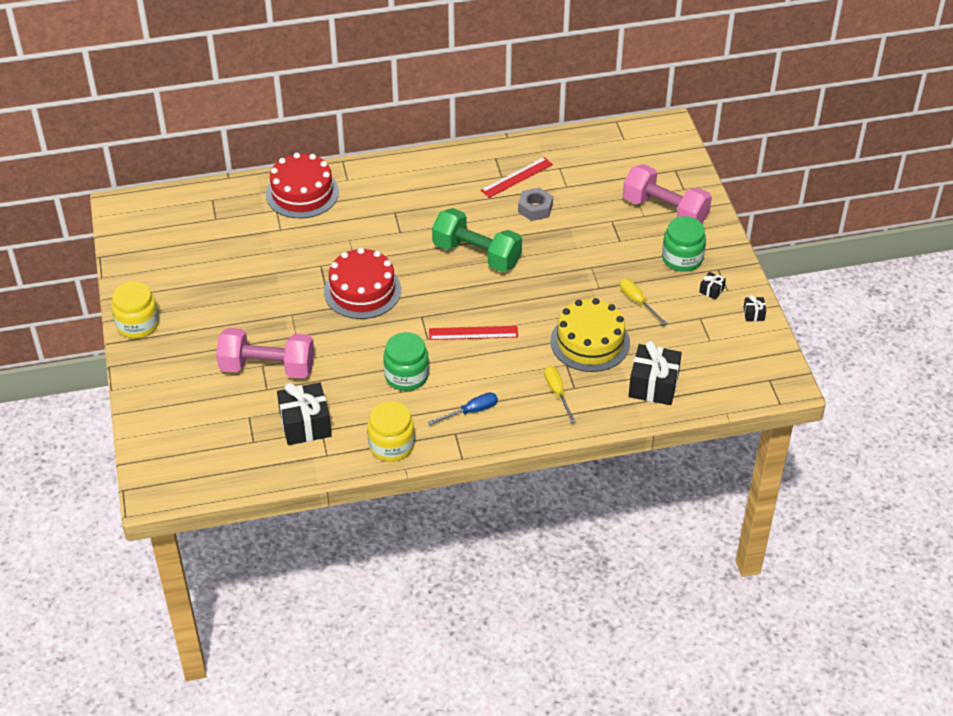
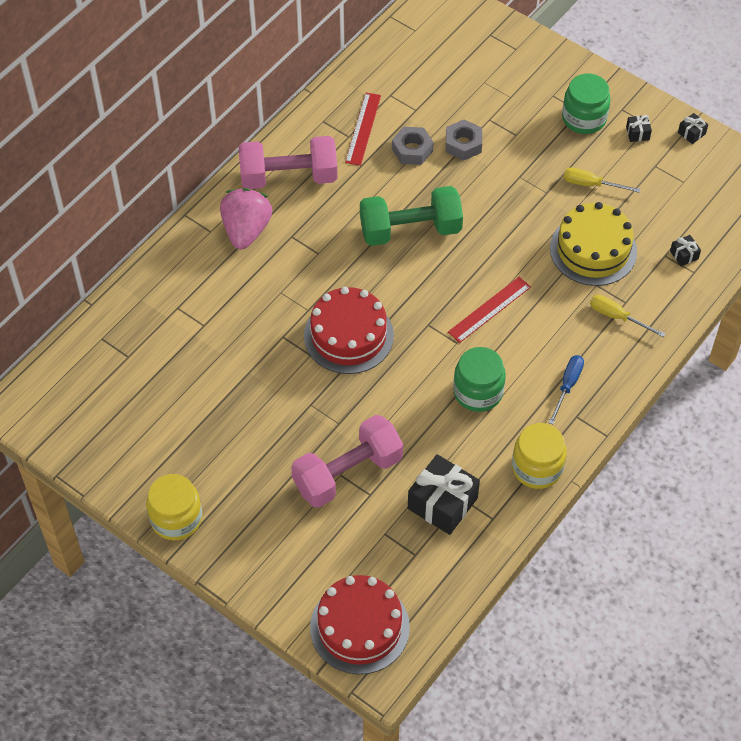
camera: 40 degrees left, 10 degrees up
red cake [266,153,339,218] -> red cake moved to [310,575,410,674]
pink dumbbell [623,164,712,223] -> pink dumbbell moved to [239,136,338,189]
black gift [628,340,682,405] -> black gift [670,235,701,266], size x0.45
none -> pink strawberry [220,188,272,249]
none -> grey nut [446,119,482,161]

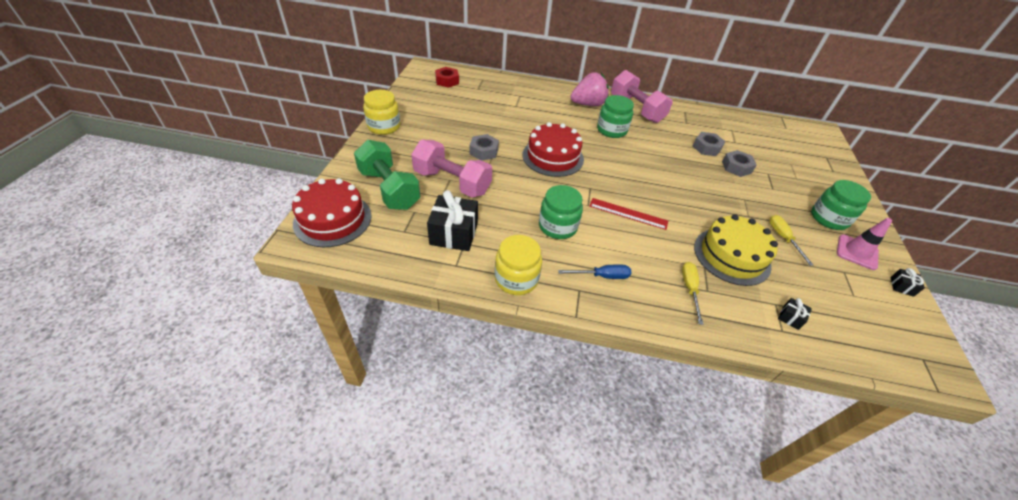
camera: 60 degrees right, 10 degrees down
red ruler [345,93,381,166] -> none
green dumbbell [360,186,463,246] -> green dumbbell moved to [354,140,420,210]
black gift [626,115,652,142] -> pink traffic cone [837,218,892,270]
none -> red nut [435,67,459,88]
none -> grey nut [470,134,499,161]
none -> green jar [597,95,634,138]

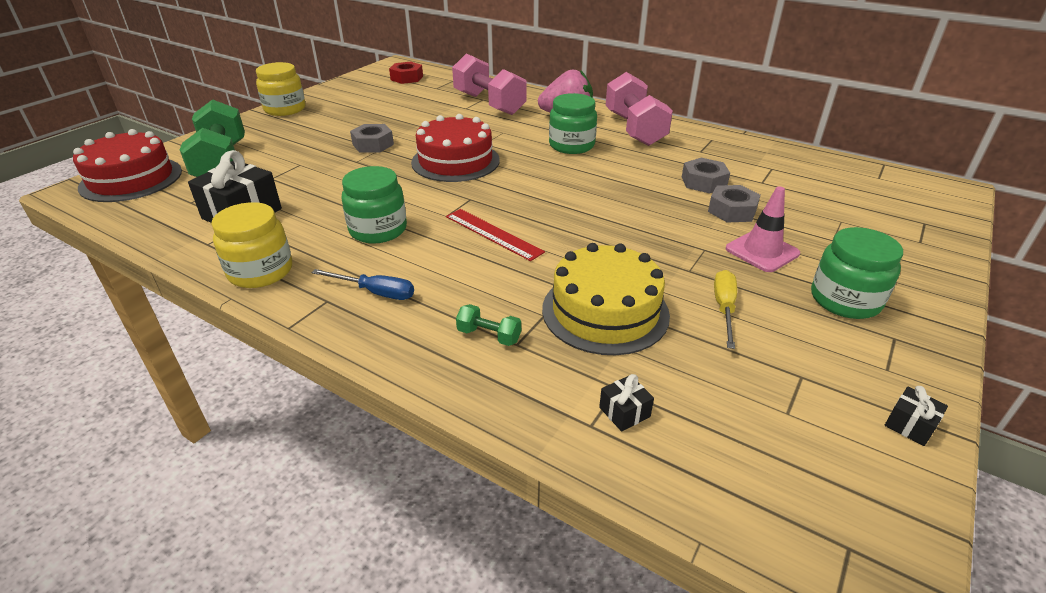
camera: 25 degrees right, 10 degrees down
pink dumbbell [411,140,492,197] -> pink dumbbell moved to [452,54,527,115]
yellow screwdriver [682,262,704,325] -> green dumbbell [456,304,521,346]
pink traffic cone [837,218,892,270] -> pink traffic cone moved to [726,186,800,272]

